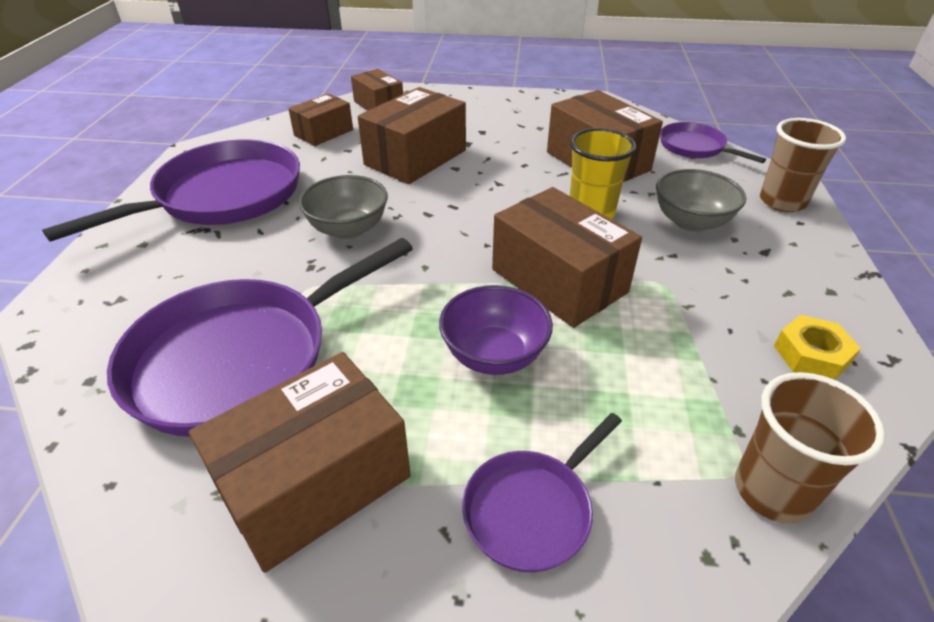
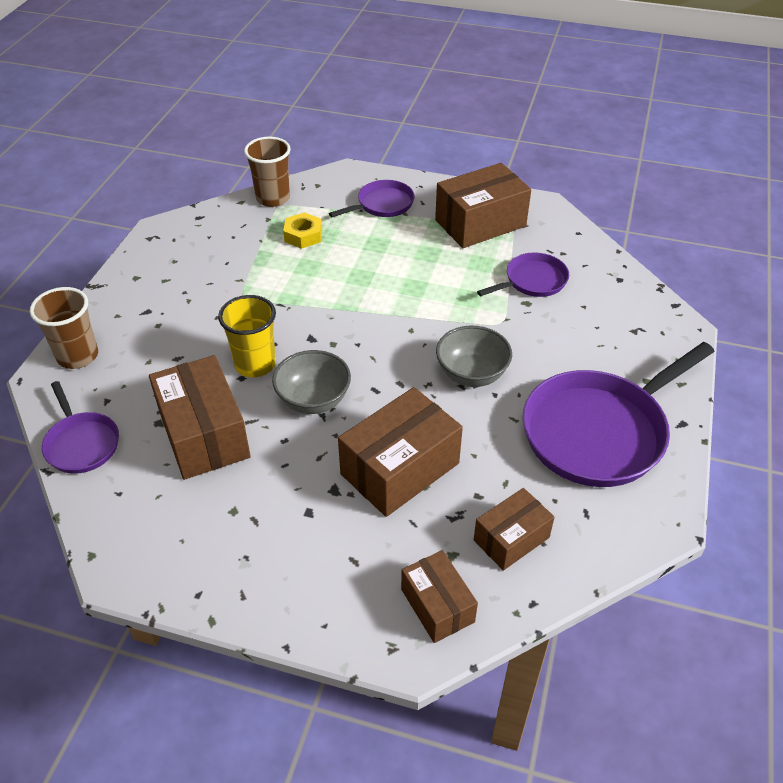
camera: 170 degrees left, 5 degrees up
purple pan [107,238,413,437] -> purple pan [477,252,569,297], size x0.52
purple bowl [439,285,553,375] -> none
brown box [492,187,642,328] -> none
grey bowl [656,169,746,232] -> grey bowl moved to [272,350,351,414]
yellow nut [774,315,861,380] -> yellow nut moved to [283,212,322,249]

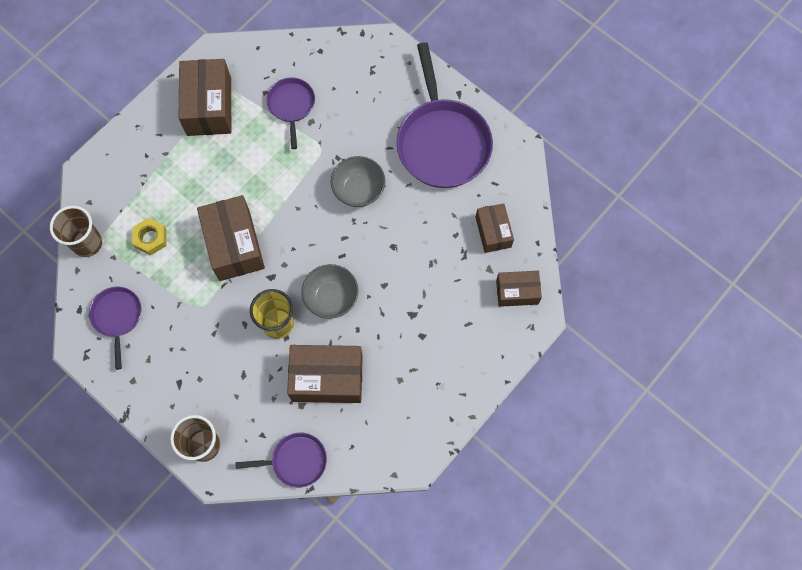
camera: 65 degrees left, 25 degrees up
purple pan [329,180,415,217] -> purple pan moved to [89,287,141,370]
brown box [338,387,463,517] -> brown box moved to [197,195,265,281]

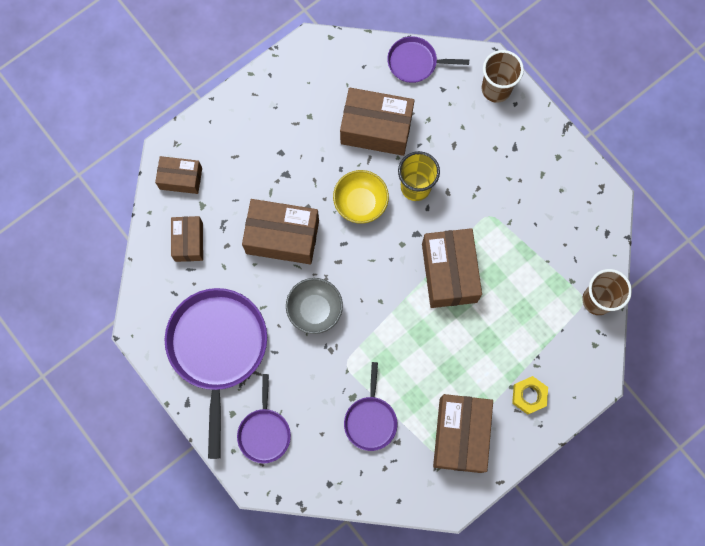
camera: 170 degrees left, 5 degrees up
purple pan [89,287,141,370] -> purple pan moved to [237,374,291,463]
yellow nut [132,218,167,255] -> yellow nut moved to [512,376,548,415]
grey bowl [301,264,358,319] -> yellow bowl [333,170,389,224]
none -> brown box [242,199,319,264]

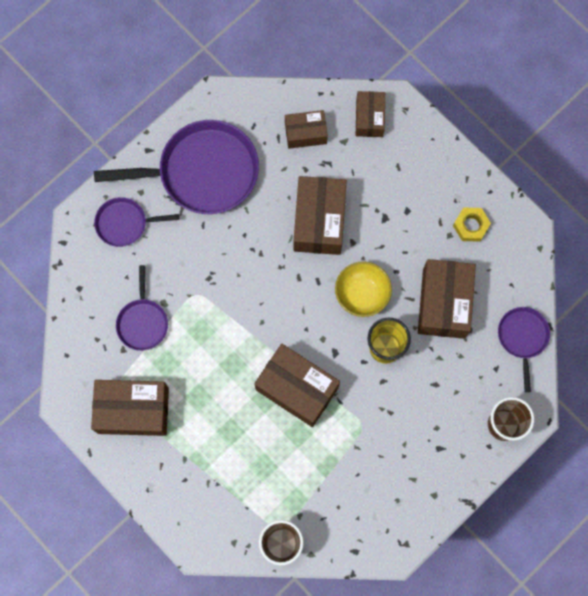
camera: 85 degrees right, 0 degrees up
grey bowl [286,278,343,334] -> none
purple pan [344,362,397,451] -> purple pan turned 90 degrees counterclockwise [116,265,168,351]
brown box [422,228,482,308] -> brown box turned 45 degrees clockwise [254,344,340,427]
yellow nut [512,376,548,415] -> yellow nut moved to [453,208,491,242]

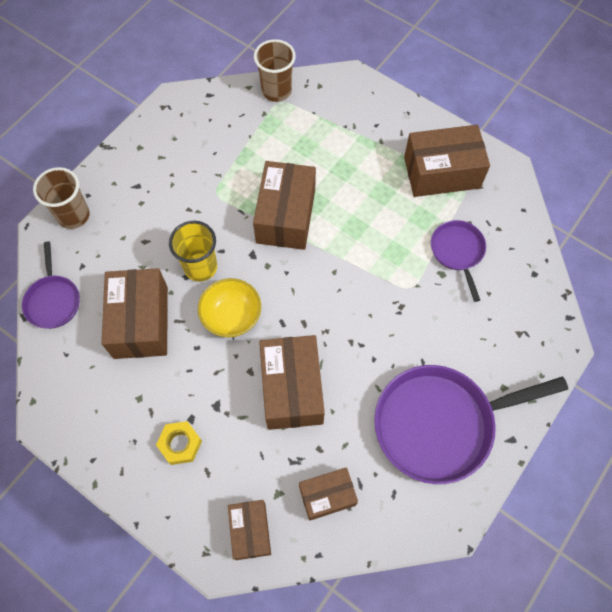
camera: 170 degrees right, 10 degrees down
purple pan [94,197,179,247] -> none
brown box [254,344,340,427] -> brown box turned 75 degrees clockwise [253,161,316,250]
yellow nut [453,208,491,242] -> yellow nut moved to [156,421,202,465]

